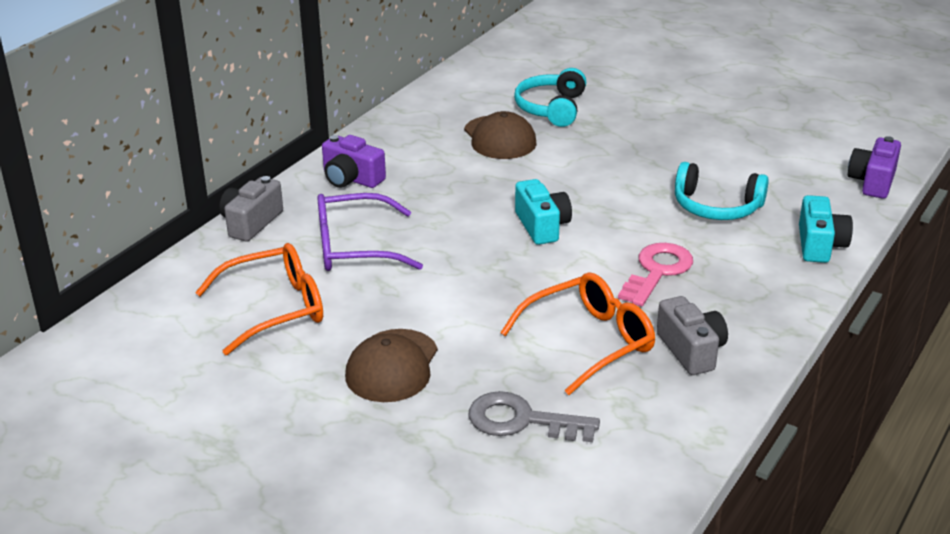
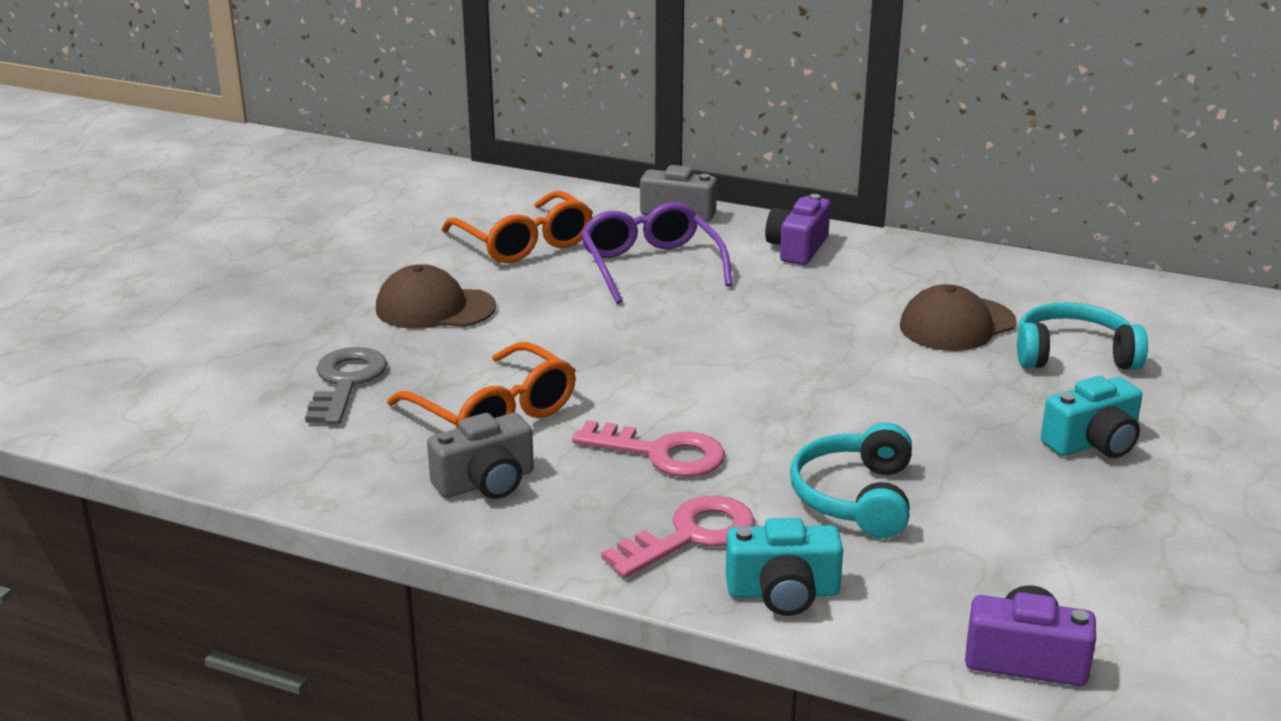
camera: 80 degrees right, 5 degrees down
turquoise camera [515,179,572,245] -> turquoise camera moved to [1041,376,1142,458]
none -> pink key [601,496,755,578]

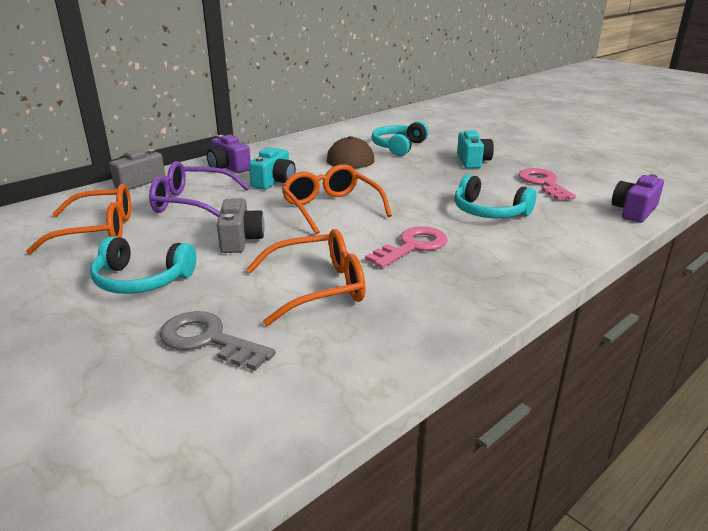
camera: 65 degrees left, 0 degrees up
brown cap [376,264,496,329] -> turquoise headphones [90,236,196,294]
grey camera [427,413,534,499] -> grey camera moved to [217,198,265,253]
pink key [601,496,755,578] -> pink key moved to [518,168,576,200]
turquoise camera [726,518,843,616] -> turquoise camera moved to [249,147,296,190]
none -> orange glasses [282,164,392,234]

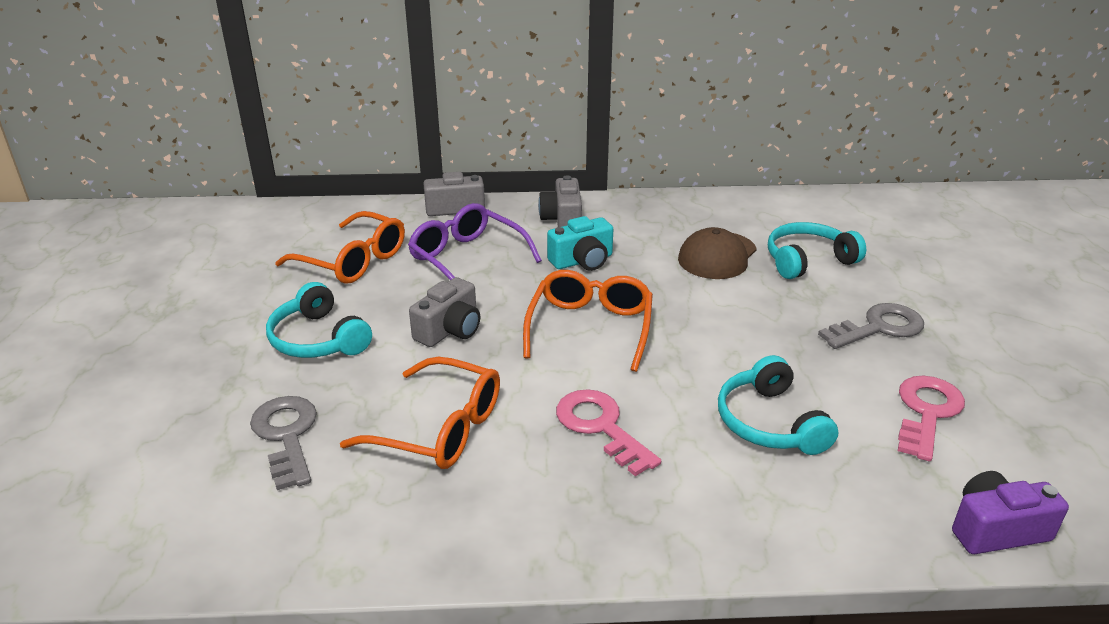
camera: 40 degrees right, 5 degrees up
purple camera [206,135,251,173] -> grey camera [538,175,582,227]
pink key [365,226,448,268] -> pink key turned 120 degrees counterclockwise [556,389,661,476]
turquoise camera [457,130,494,168] -> grey key [818,303,924,349]

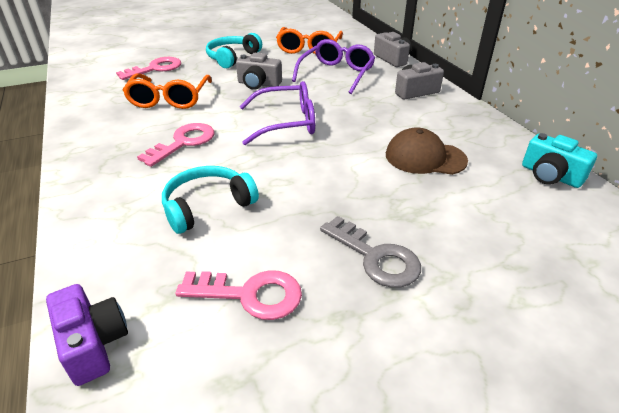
camera: 70 degrees right, 5 degrees up
grey key [250,396,317,490] -> pink key [116,57,181,80]
orange glasses [523,270,653,372] -> purple glasses [239,81,315,145]
turquoise camera [547,216,613,271] -> turquoise camera moved to [522,133,597,188]
turquoise headphones [768,222,866,279] -> none

